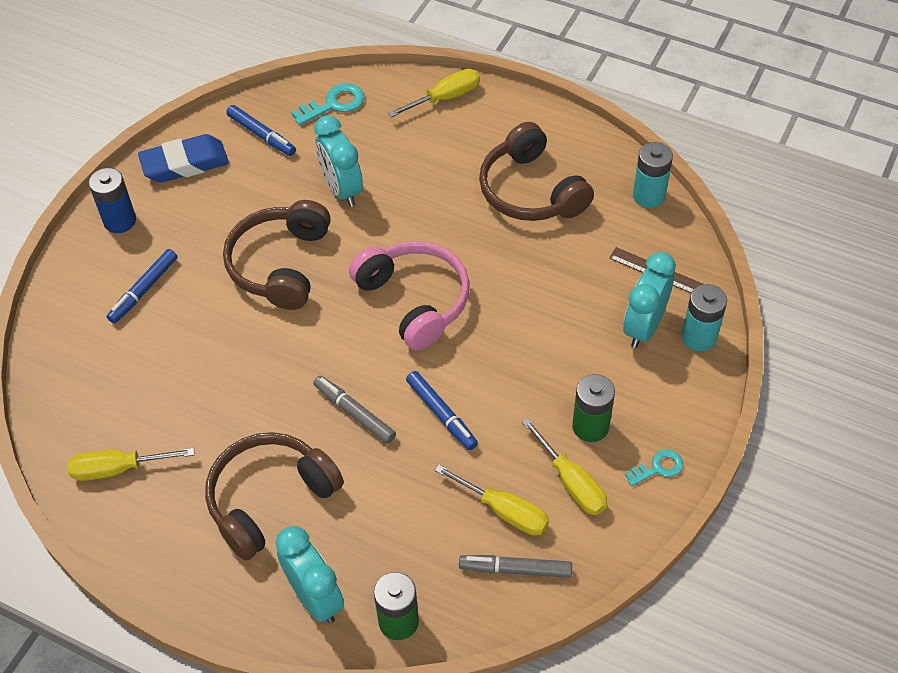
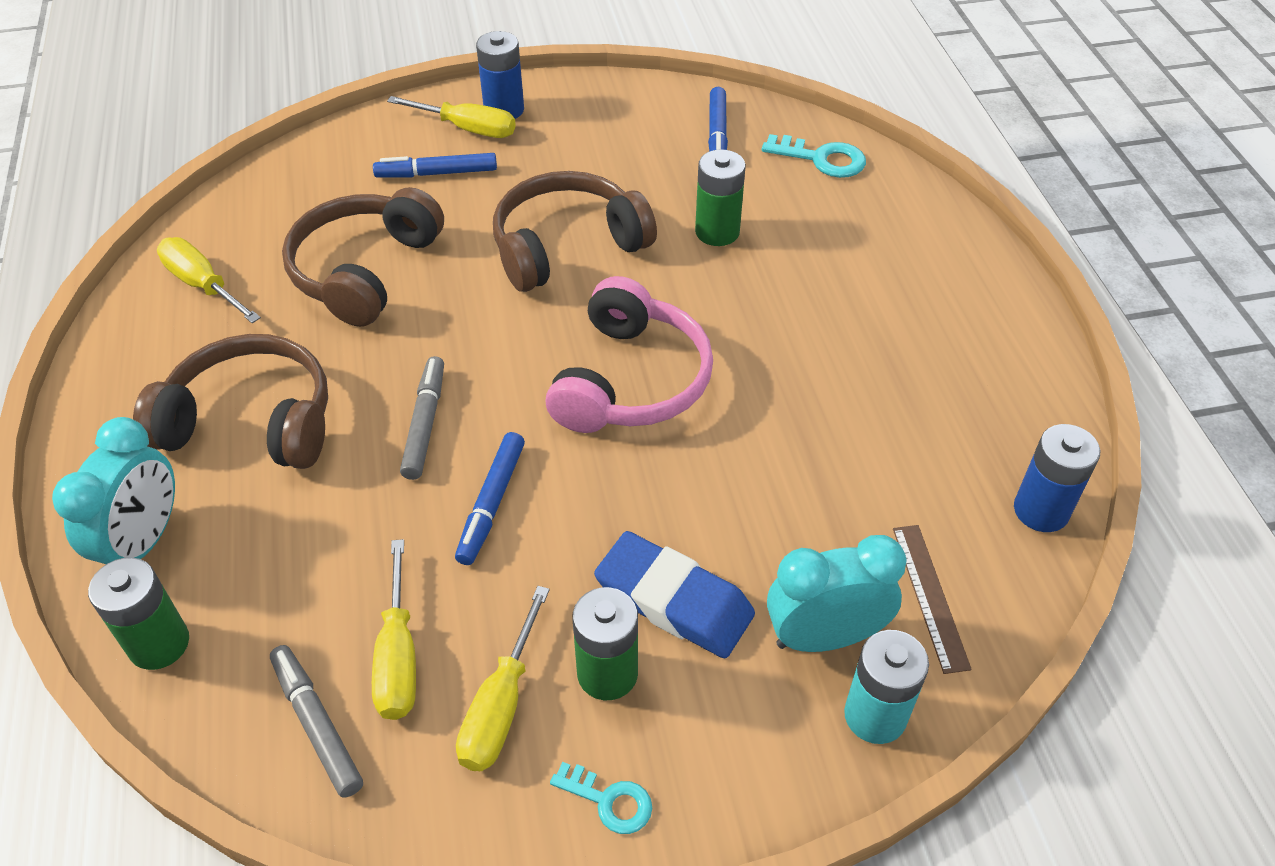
camera: 50 degrees right, 5 degrees down
blue eraser [138,134,229,183] -> blue eraser moved to [594,531,755,658]
turquoise clock [314,115,363,207] -> green battery [695,149,746,246]
yellow screwdriver [388,69,480,117] -> yellow screwdriver moved to [387,96,516,138]
brown headphones [479,122,594,221] -> brown headphones moved to [282,187,444,327]
turquoise battery [633,142,673,208] -> blue battery [1014,424,1100,532]

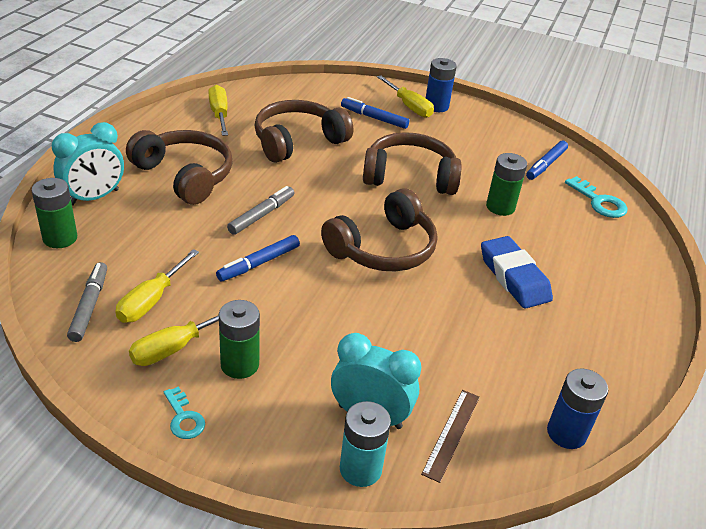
camera: 30 degrees right, 10 degrees down
pink headphones [545,276,713,433] -> brown headphones [321,188,437,272]
blue eraser [594,531,755,658] -> blue eraser moved to [481,236,553,309]

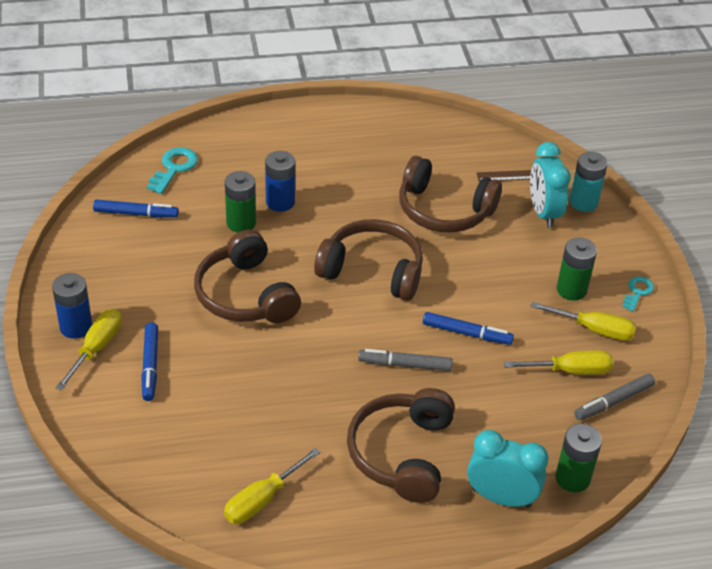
camera: 120 degrees left, 5 degrees up
brown headphones [254,100,353,163] -> brown headphones moved to [399,156,502,233]
blue eraser [481,236,553,309] -> none
blue battery [547,368,608,449] -> blue battery moved to [265,151,295,212]

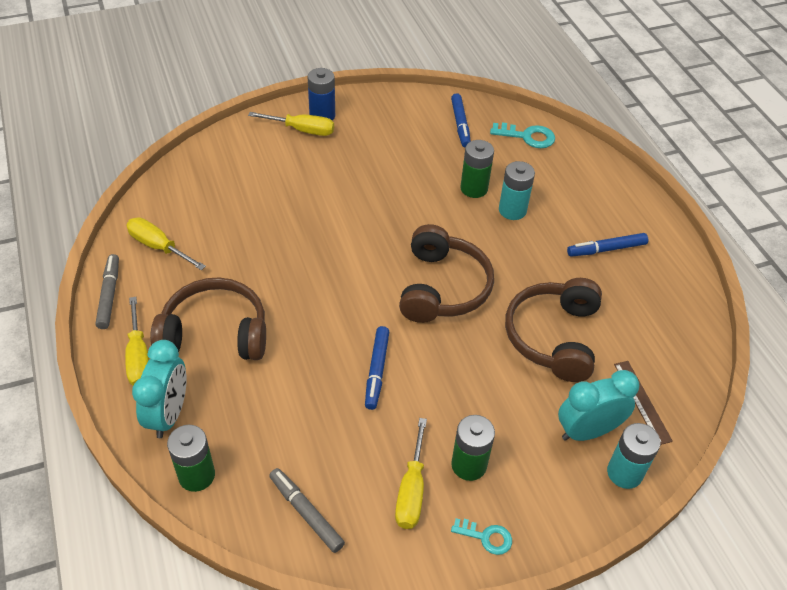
camera: 80 degrees right, 5 degrees up
blue marker [141,322,158,401] -> blue marker moved to [567,233,648,257]
brown headphones [194,230,301,323] -> none
blue battery [265,151,295,212] -> turquoise battery [499,161,535,220]
grey marker [358,349,453,371] -> grey marker moved to [95,254,119,329]
yellow screwdriver [504,350,613,375] -> yellow screwdriver moved to [125,297,149,386]

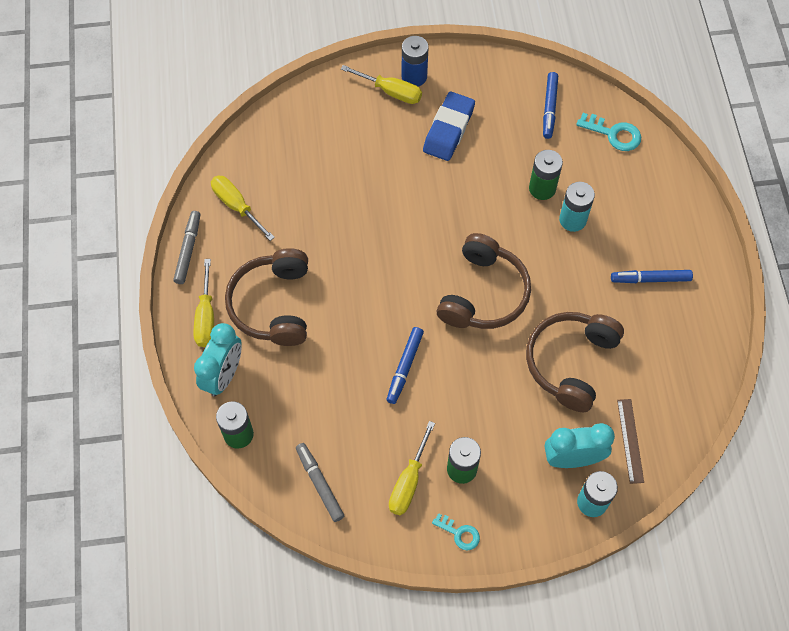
camera: 15 degrees right, 15 degrees up
brown headphones [150,277,266,360] -> brown headphones turned 105 degrees counterclockwise [225,248,308,346]
none -> blue eraser [423,92,475,161]

